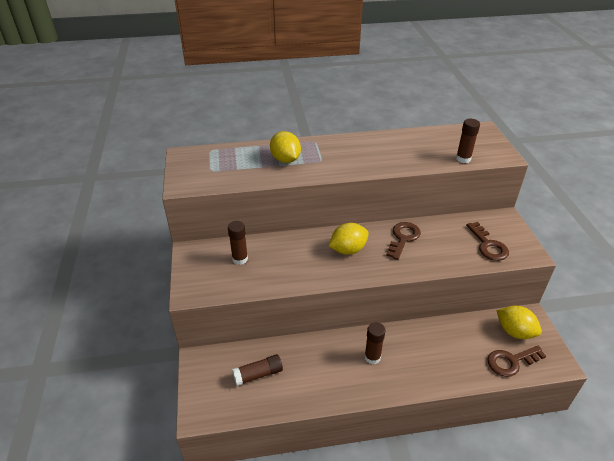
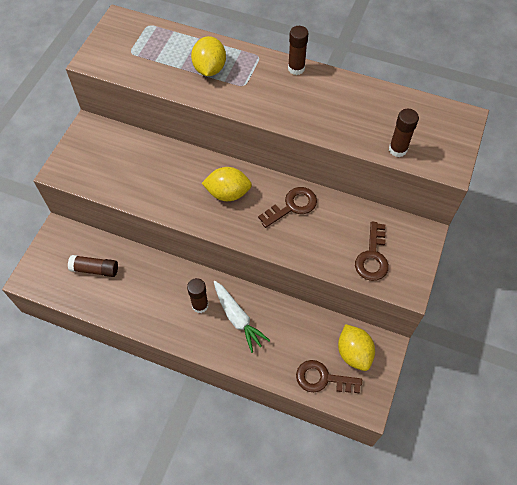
camera: 30 degrees right, 20 degrees up
brown glue stick [228,221,248,265] -> brown glue stick moved to [288,26,308,75]
none -> white carrot [214,281,270,353]

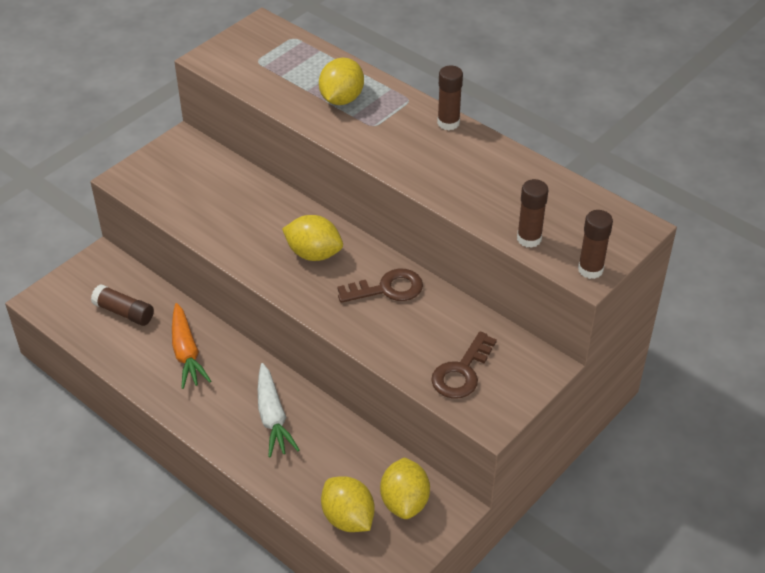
camera: 20 degrees right, 15 degrees down
brown glue stick [187,278,209,313] -> brown glue stick moved to [578,210,613,279]
brown key [296,360,362,393] -> yellow lemon [321,476,375,532]
none -> orange carrot [172,303,211,389]

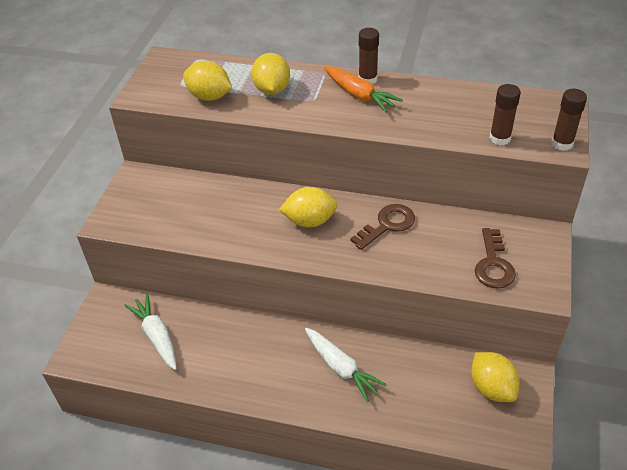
camera: 25 degrees left, 0 degrees up
brown glue stick [91,284,154,326] -> white carrot [124,294,177,370]
orange carrot [172,303,211,389] -> orange carrot moved to [324,66,403,112]
yellow lemon [321,476,375,532] -> yellow lemon moved to [183,61,232,101]

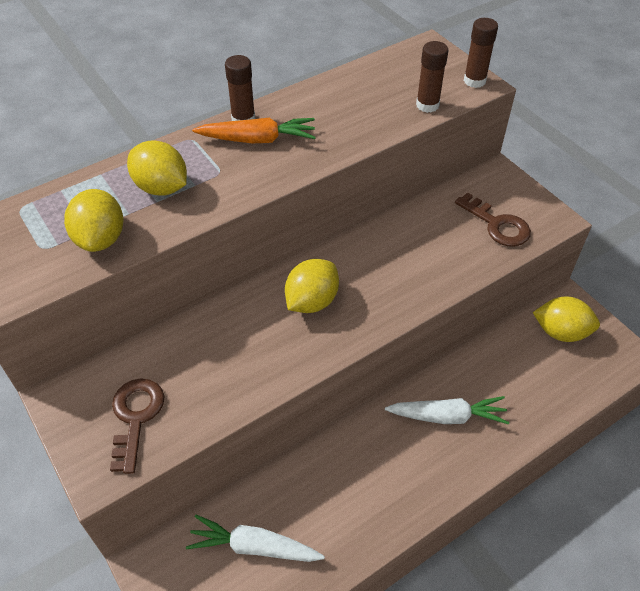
camera: 50 degrees left, 5 degrees up
yellow lemon [183,61,232,101] -> yellow lemon turned 75 degrees counterclockwise [64,189,124,252]
brown key [350,204,415,250] -> brown key moved to [110,379,164,474]

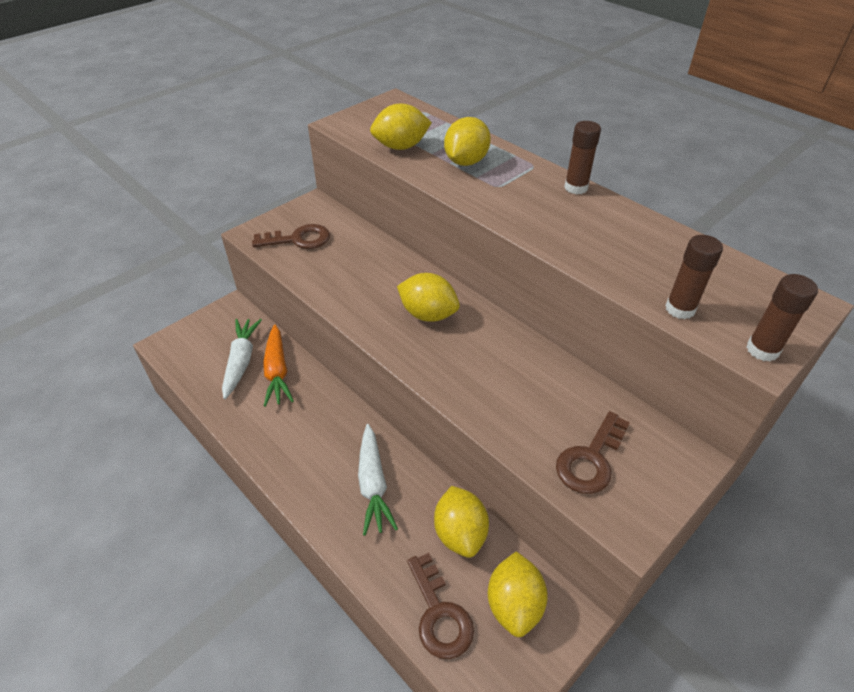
camera: 80 degrees right, 5 degrees down
orange carrot [192,117,316,143] -> orange carrot moved to [263,325,294,407]
none -> brown key [407,553,474,659]
none -> yellow lemon [434,486,489,558]

